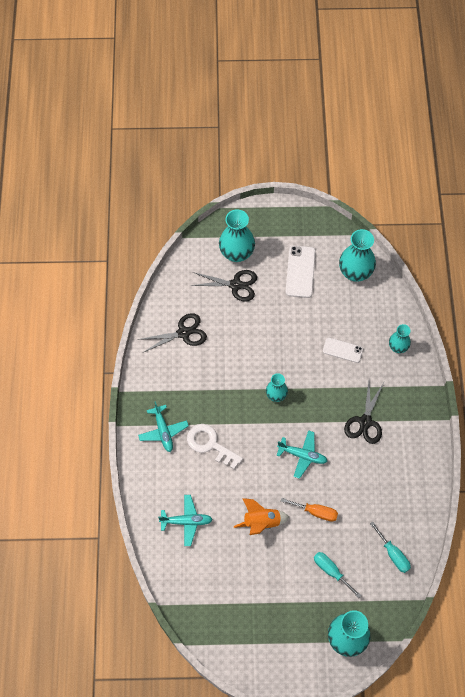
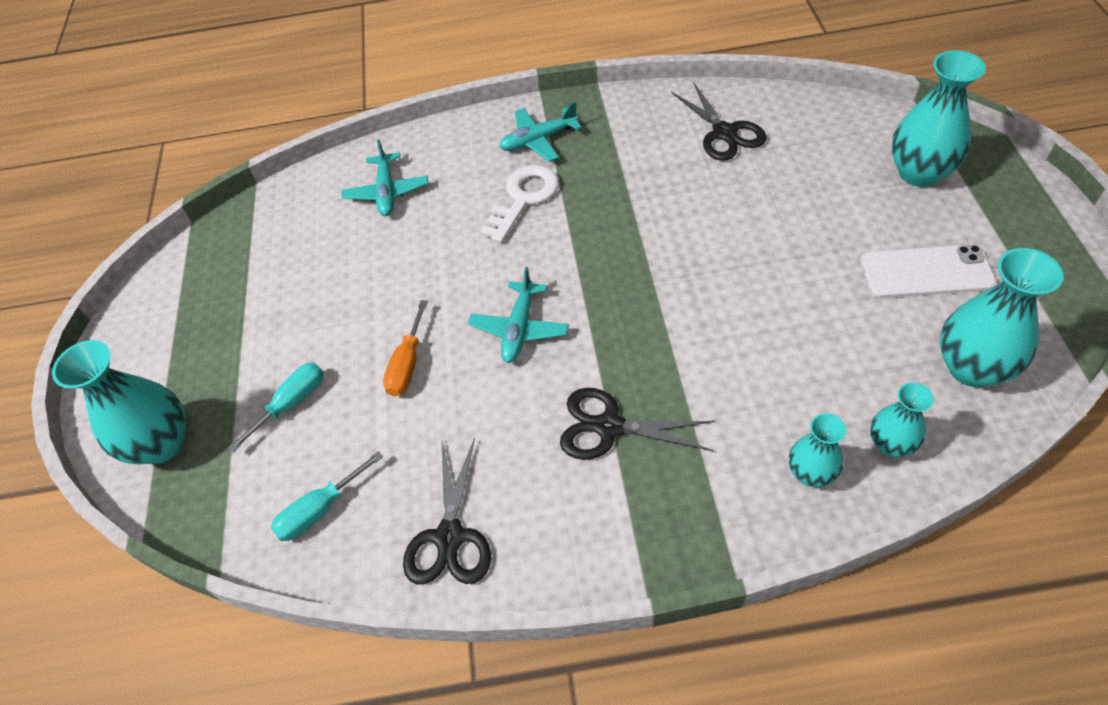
camera: 90 degrees right, 10 degrees down
black scissors [190,270,257,302] -> black scissors moved to [403,437,491,584]
orange rocket [234,498,290,535] -> none
turquoise vase [266,373,288,402] -> turquoise vase moved to [870,382,934,457]
white phone [323,337,363,363] -> none

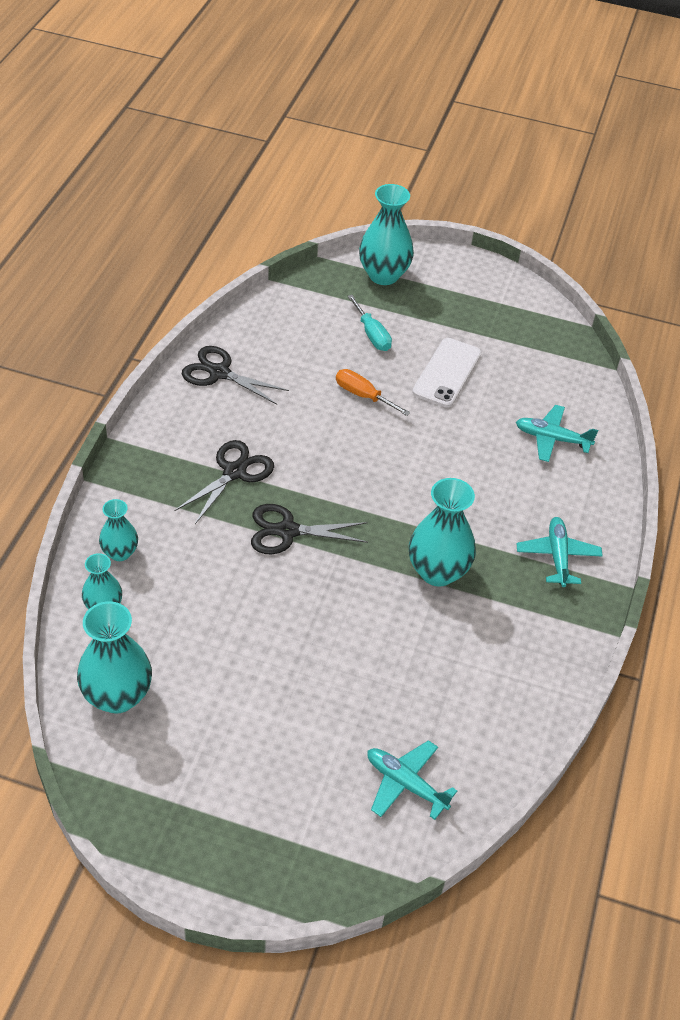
camera: 105 degrees right, 5 degrees down
turquoise screwdriver [271,451,383,541] -> none
turquoise plane [468,267,569,363] -> turquoise plane moved to [367,740,457,820]
white key [480,165,559,243] -> none
black scissors [671,82,767,161] -> black scissors moved to [251,504,368,554]
white phone [860,244,997,298] -> white phone moved to [412,338,482,408]
turquoise vase [891,50,986,187] -> turquoise vase moved to [409,478,476,587]

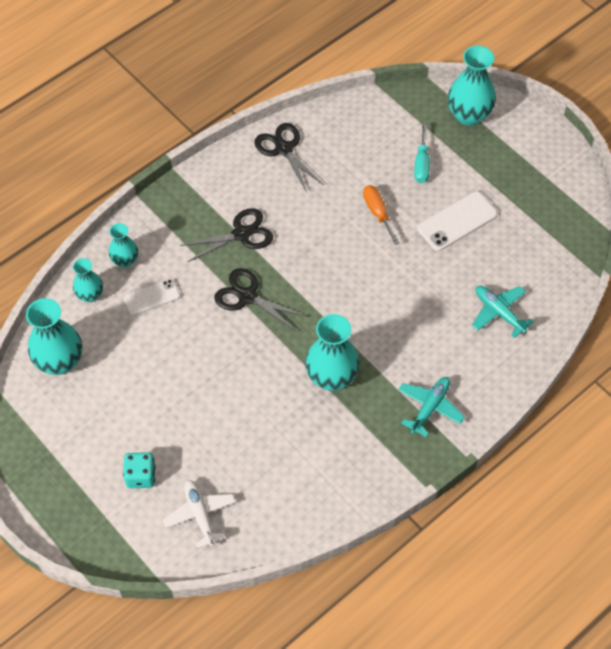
camera: 35 degrees right, 10 degrees up
turquoise plane [367,740,457,820] -> white plane [163,480,236,549]
none -> white phone [123,279,180,315]
none -> turquoise dice [123,452,156,488]

